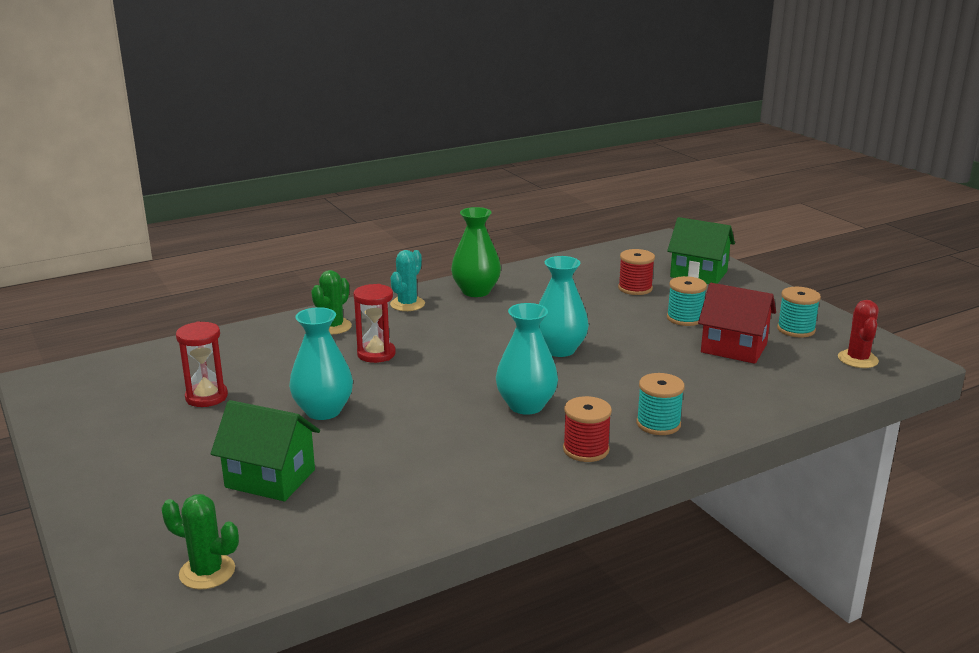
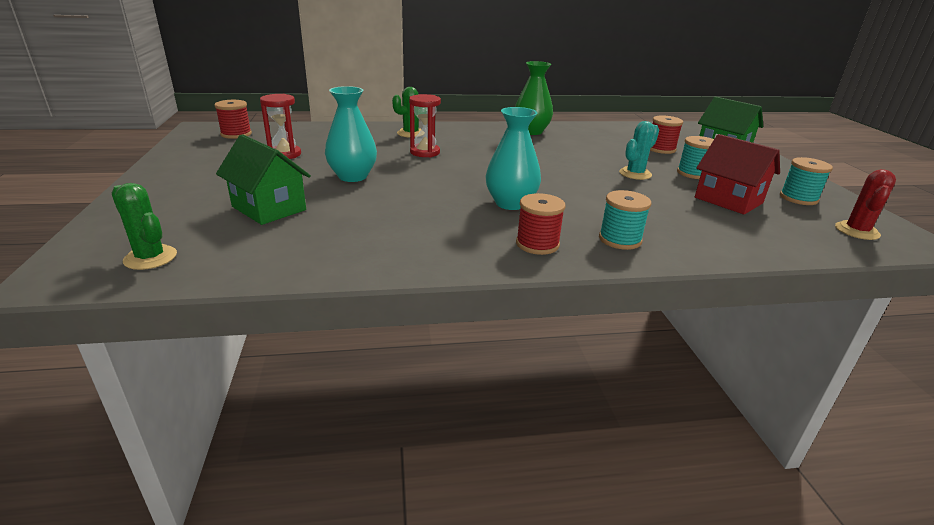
camera: 20 degrees right, 5 degrees up
turquoise cactus [390,250,425,311] -> turquoise cactus moved to [619,121,659,180]
turquoise vase [539,256,589,357] -> none
none -> red spool [214,100,252,139]

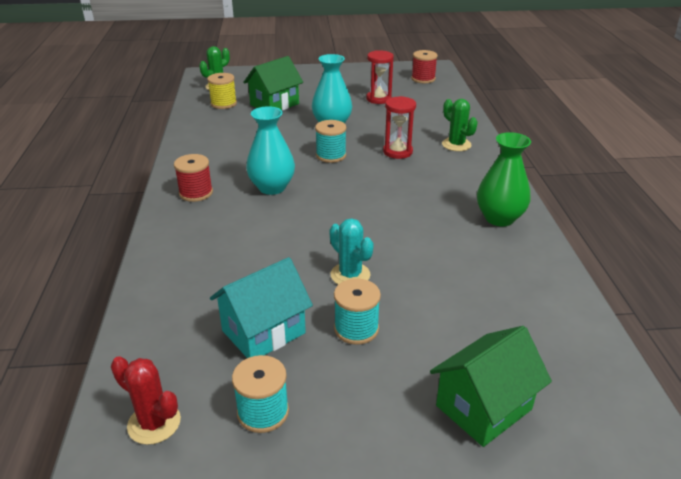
camera: 95 degrees right, 5 degrees up
turquoise spool [599,190,651,250] -> turquoise spool moved to [315,120,347,163]
red spool [650,115,683,154] -> none
red house [695,134,780,215] -> turquoise house [210,257,313,358]
none -> yellow spool [207,73,237,109]

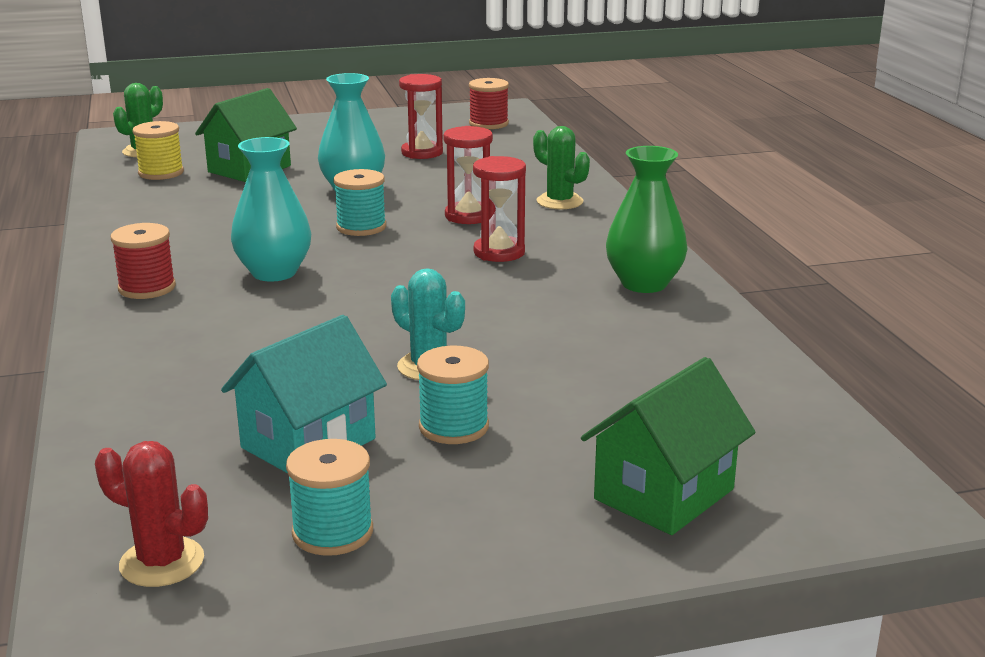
camera: 10 degrees left, 10 degrees down
none -> red hourglass [473,156,526,262]

